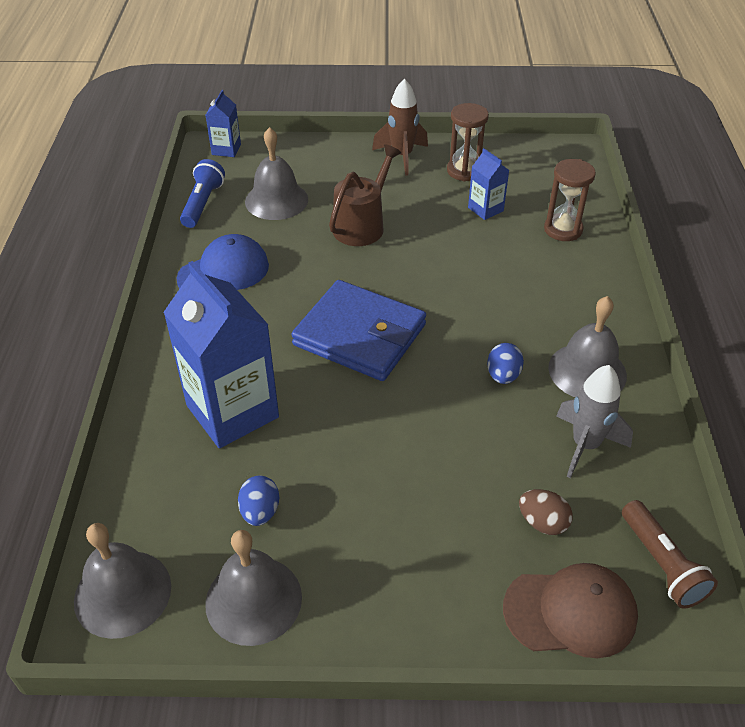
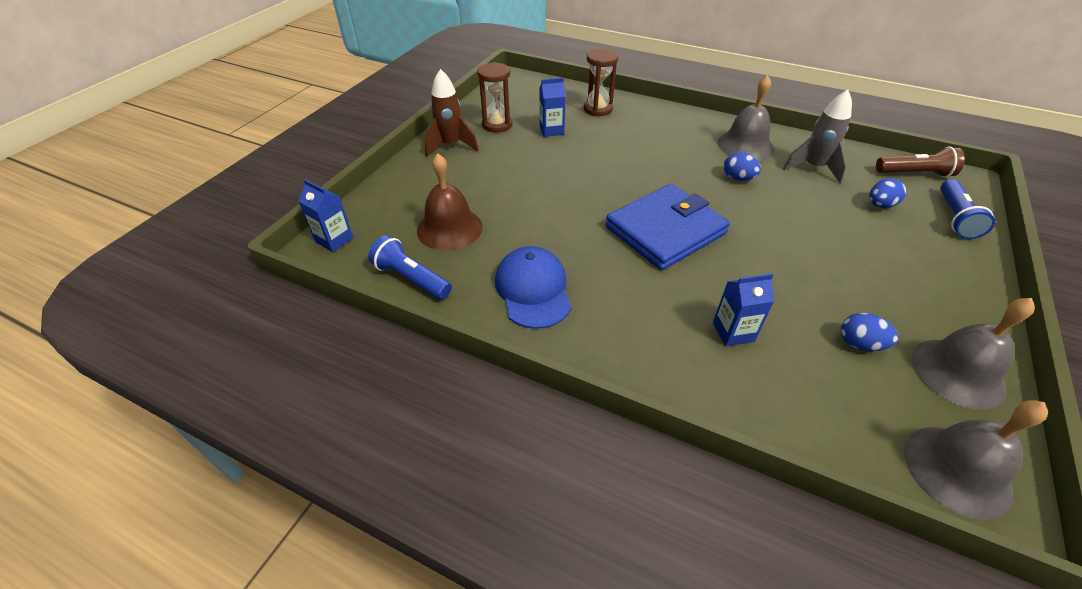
camera: 65 degrees left, 0 degrees up
blue carton [163,261,279,448] -> blue carton [713,273,774,346], size x0.47
grey bell [245,127,308,220] -> brown bell [417,154,483,251]
brown watering can [329,144,402,246] -> none
brown cap [503,563,638,658] -> blue flashlight [940,179,995,239]
brown egg [519,489,573,535] -> blue egg [869,178,906,208]

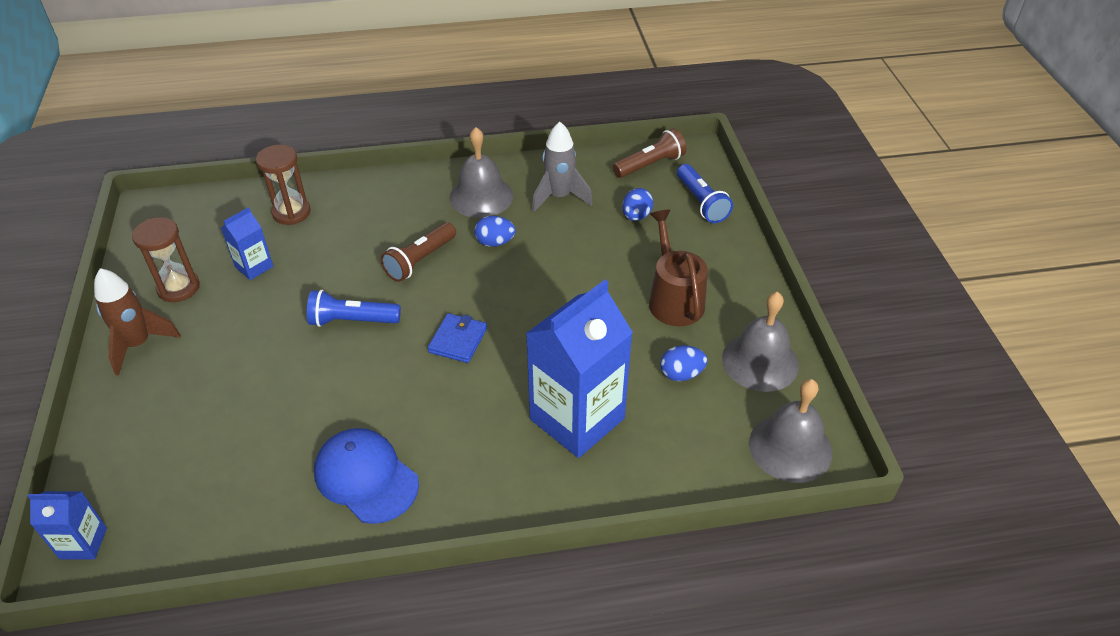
camera: 35 degrees left, 0 degrees up
blue flashlight [368,235,452,299] -> blue flashlight moved to [307,290,401,327]
brown bell [417,154,483,251] -> none
blue wallet [606,184,730,270] -> blue wallet [428,313,487,363], size x0.48
blue carton [713,273,774,346] -> blue carton [526,280,633,458], size x2.12
none -> brown flashlight [381,222,456,282]
none -> brown watering can [649,210,708,326]

